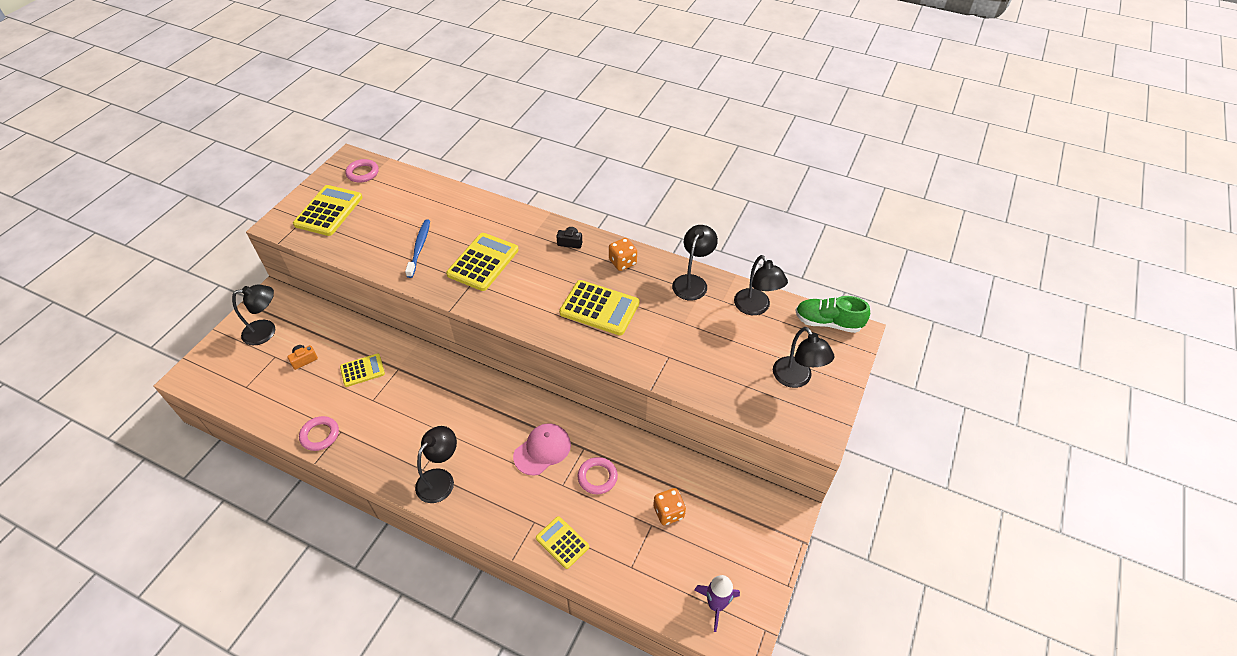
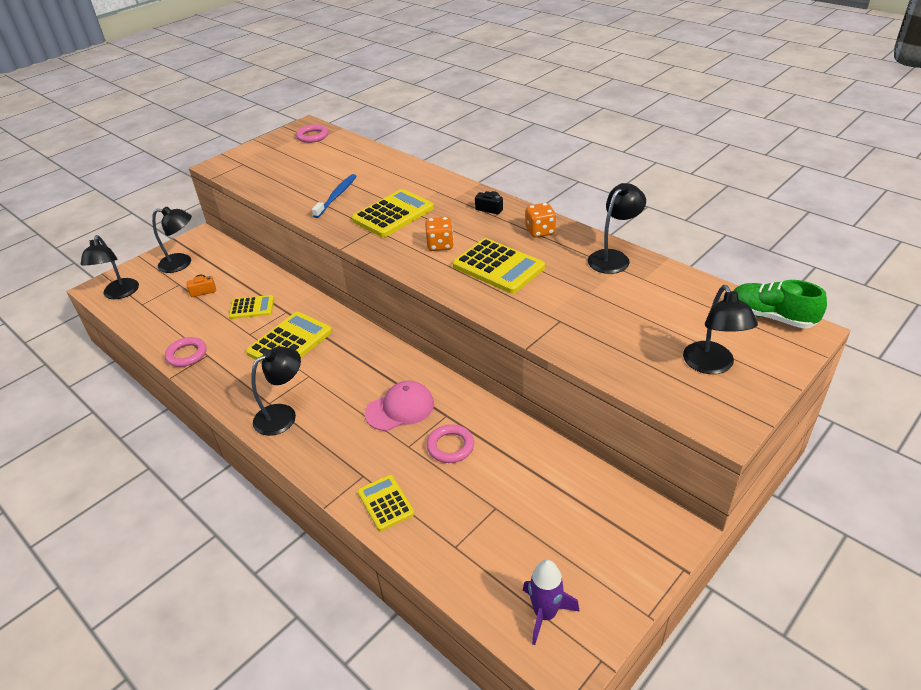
camera: 20 degrees right, 10 degrees down
yellow calculator [293,185,363,236] -> yellow calculator moved to [246,312,332,363]
orange dice [653,488,686,525] -> orange dice moved to [425,217,454,251]
black lamp [734,255,788,315] -> black lamp moved to [81,235,139,299]

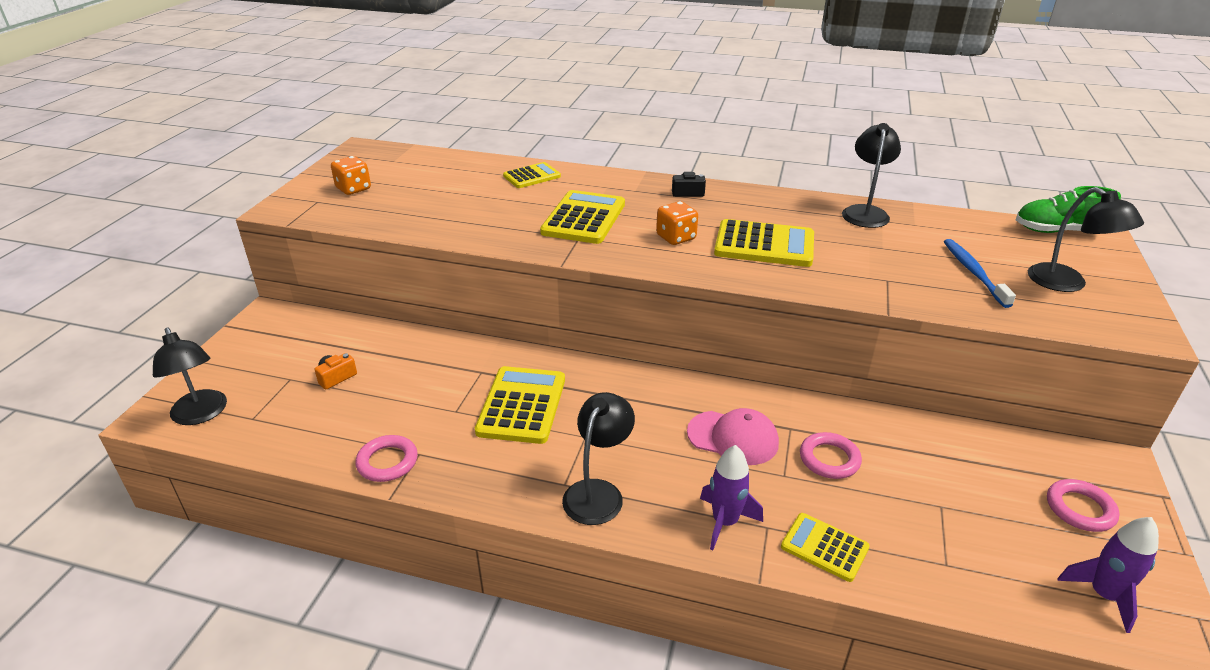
camera: 30 degrees left, 5 degrees down
black lamp [152,207,192,273] -> none
yellow calculator [229,295,274,319] -> yellow calculator moved to [503,162,561,188]
pink ring [296,124,328,143] -> pink ring moved to [1047,479,1120,532]
blue toothbrush [312,174,357,218] -> blue toothbrush moved to [944,239,1016,308]
pink cap [365,381,434,431] -> pink cap turned 75 degrees clockwise [687,408,779,465]
orange dice [526,203,556,238] -> orange dice moved to [331,156,371,195]
none -> purple rocket [700,445,763,550]

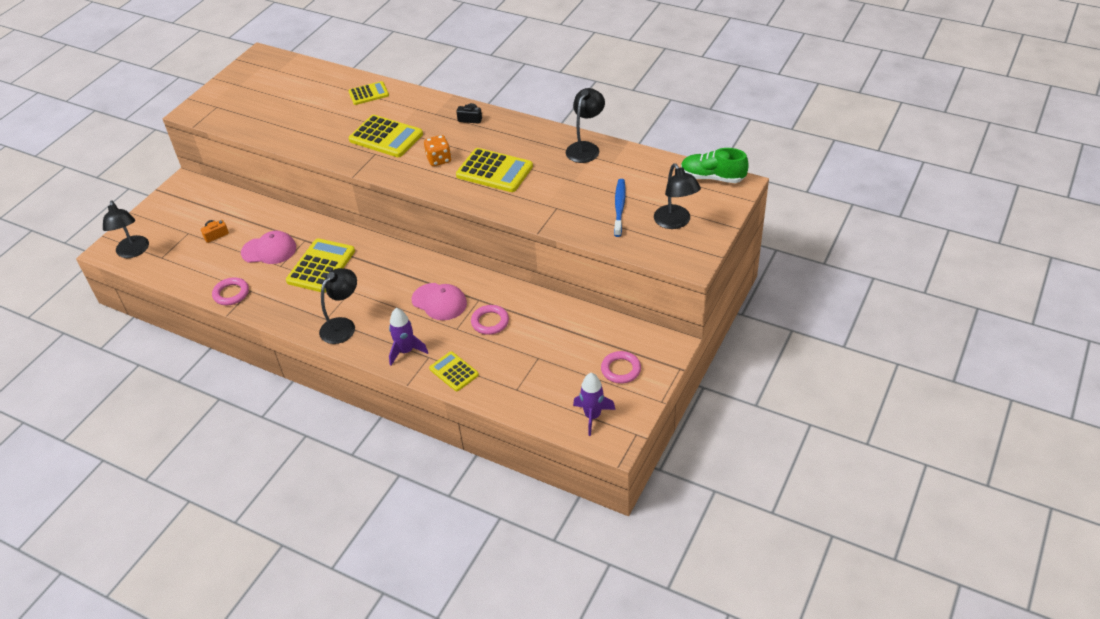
camera: 15 degrees right, 10 degrees up
orange dice [331,156,371,195] -> none
yellow calculator [540,190,625,244] -> yellow calculator turned 90 degrees clockwise [349,115,423,157]
none -> pink cap [241,231,296,264]

